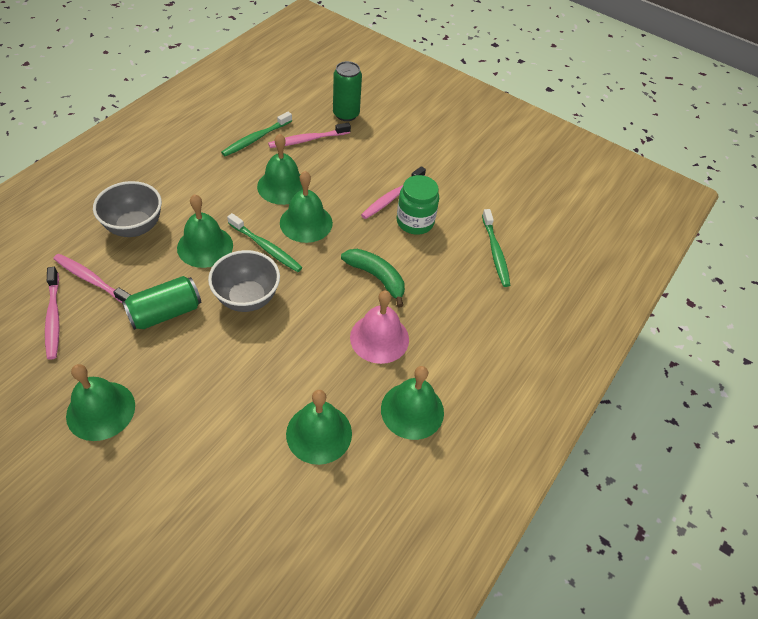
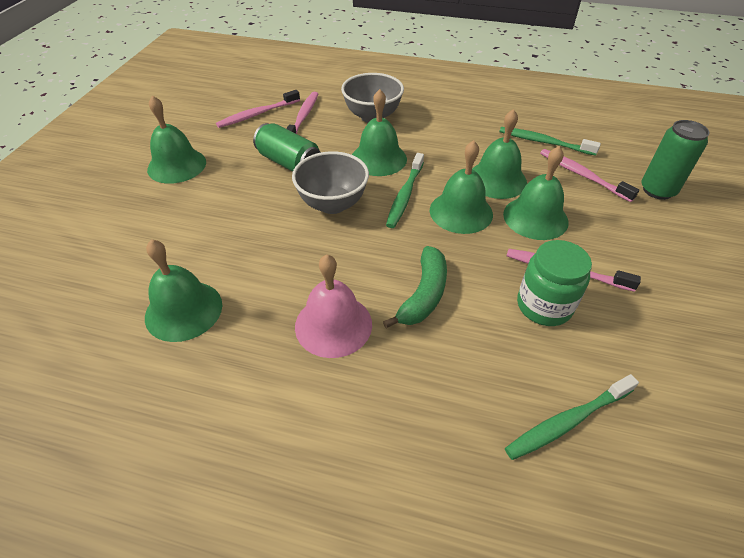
camera: 75 degrees right, 5 degrees down
green bell [381,366,444,440] -> green bell moved to [503,146,569,240]

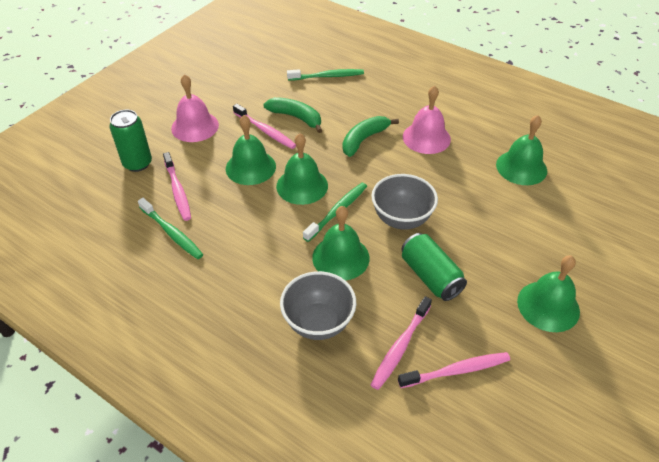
camera: 160 degrees left, 0 degrees up
green bell [472,109,527,199] -> none
green jar [517,240,592,326] -> green banana [263,97,322,133]
none -> pink bell [171,74,219,142]

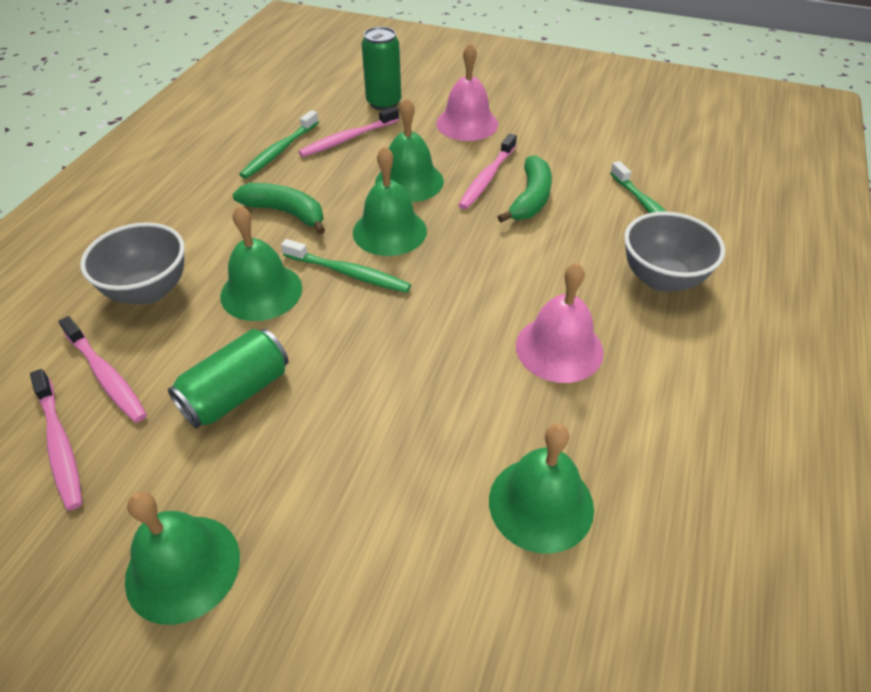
camera: 75 degrees right, 0 degrees up
green banana [343,116,399,157] -> green banana moved to [232,183,325,234]
grey bowl [371,174,438,230] -> grey bowl moved to [624,212,725,292]
pink toothbrush [371,296,432,390] -> pink toothbrush turned 150 degrees counterclockwise [58,316,147,423]

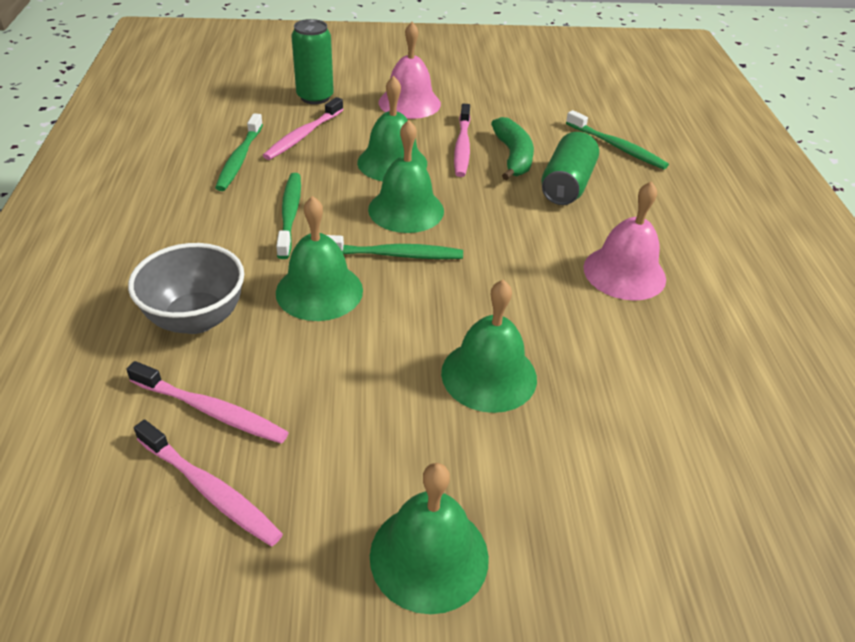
camera: 25 degrees left, 5 degrees down
green can [168,329,288,428] -> green can moved to [541,132,599,205]
green banana [232,183,325,234] -> green toothbrush [276,173,301,259]
green bell [489,424,594,554] -> green bell moved to [441,280,537,413]
grey bowl [624,212,725,292] -> none

